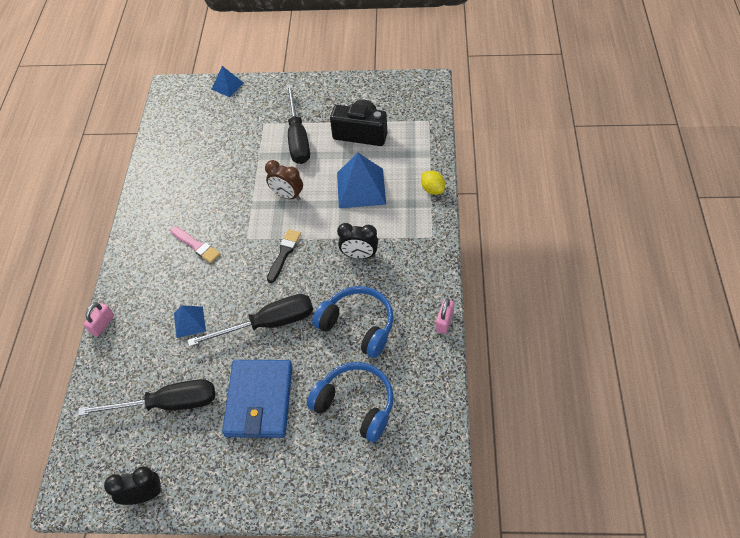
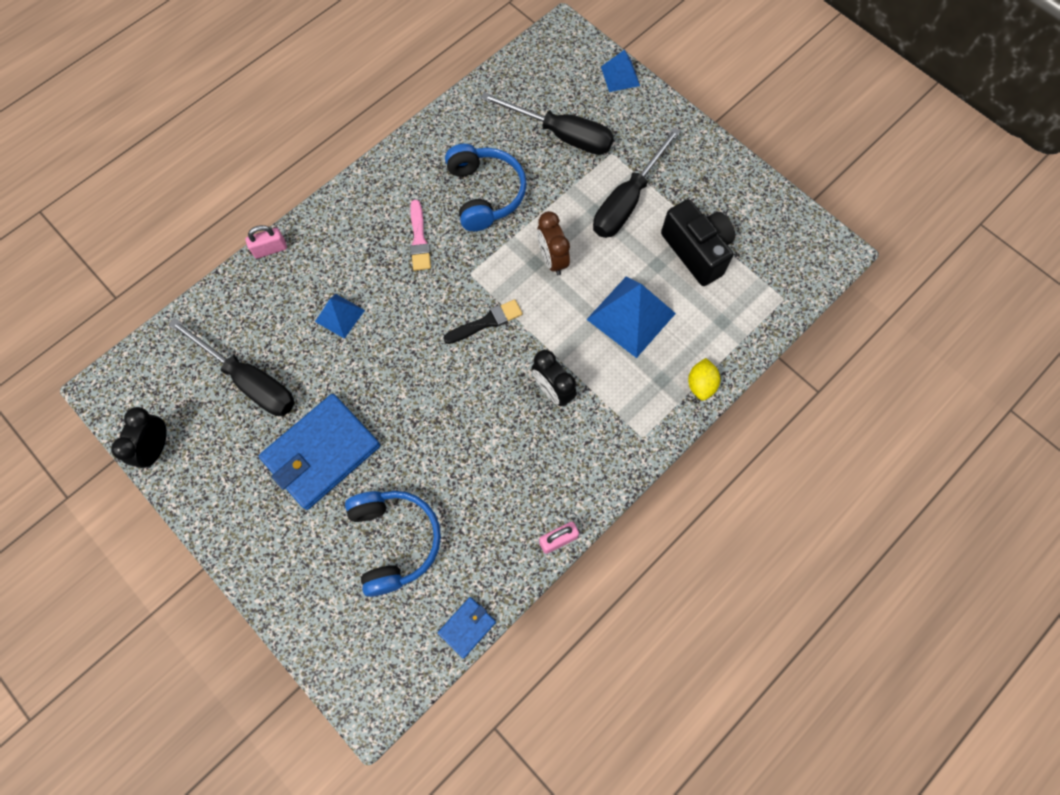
camera: 40 degrees right, 15 degrees up
black clock [104,466,162,505] -> black clock turned 105 degrees counterclockwise [111,407,167,468]
black screwdriver [187,294,313,347] -> black screwdriver moved to [480,92,614,155]
blue headphones [312,286,394,358] -> blue headphones moved to [445,144,527,231]
none -> blue wallet [437,597,496,658]

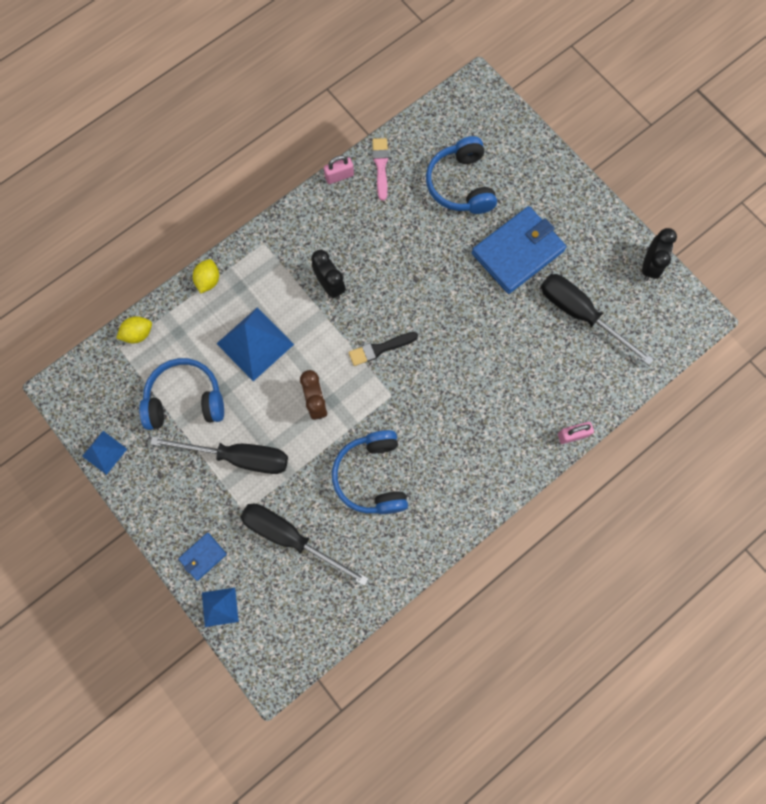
camera: 175 degrees left, 5 degrees up
blue pyramid [315,294,365,339] -> blue pyramid moved to [82,431,127,475]
pink brush [410,200,431,271] -> pink brush moved to [372,138,389,201]
blue wallet [437,597,496,658] -> blue wallet moved to [178,533,227,581]
black screwdriver [593,127,681,238] -> black screwdriver turned 60 degrees clockwise [150,436,288,474]
black camera [661,199,735,286] -> blue headphones [139,358,224,430]
none -> yellow lemon [116,316,152,343]

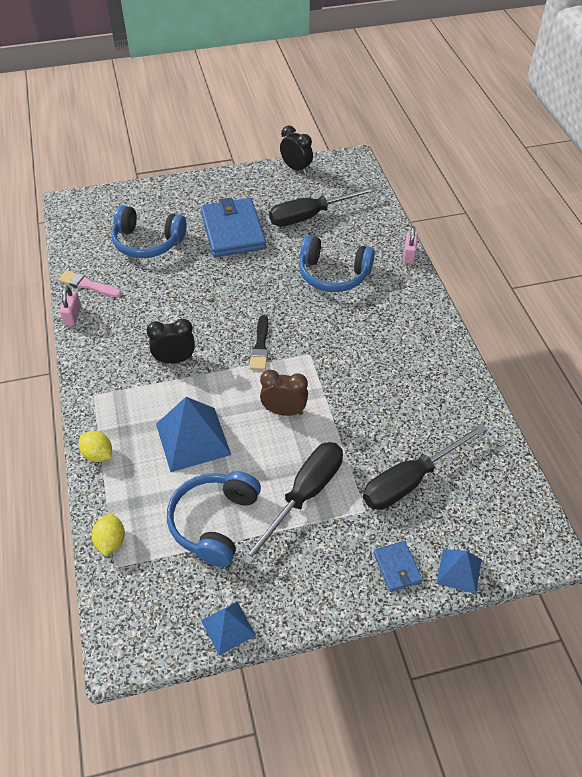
camera: 65 degrees left, 25 degrees down
blue headphones [332,430,408,514] -> blue headphones moved to [299,235,375,292]

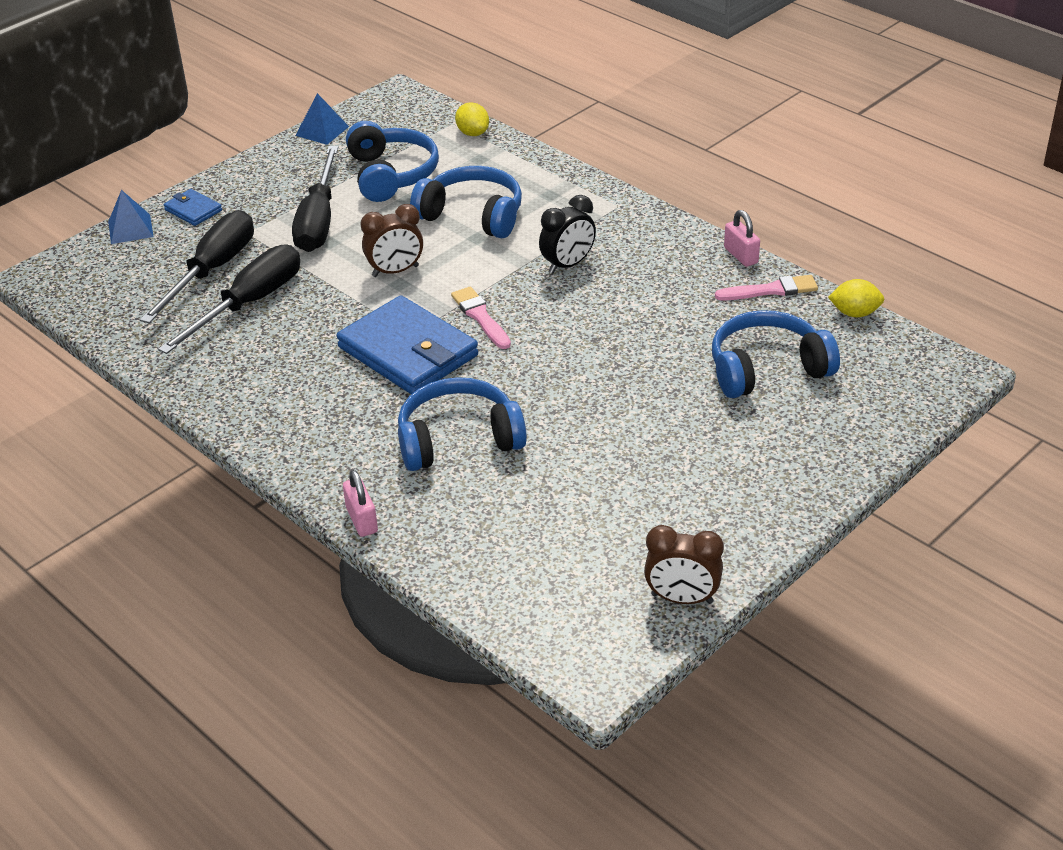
camera: 150 degrees right, 10 degrees down
yellow lemon [79,431,112,462] -> yellow lemon moved to [828,279,884,317]
blue pyramid [156,397,231,472] -> blue headphones [410,166,522,238]
blue wallet [201,198,266,257] -> blue wallet moved to [337,295,478,394]
black brush [249,315,268,370] -> pink brush [451,286,511,349]
black screwdriver [269,186,378,227] -> black screwdriver moved to [158,245,300,354]
black clock [280,125,313,174] -> brown clock [644,525,724,604]

